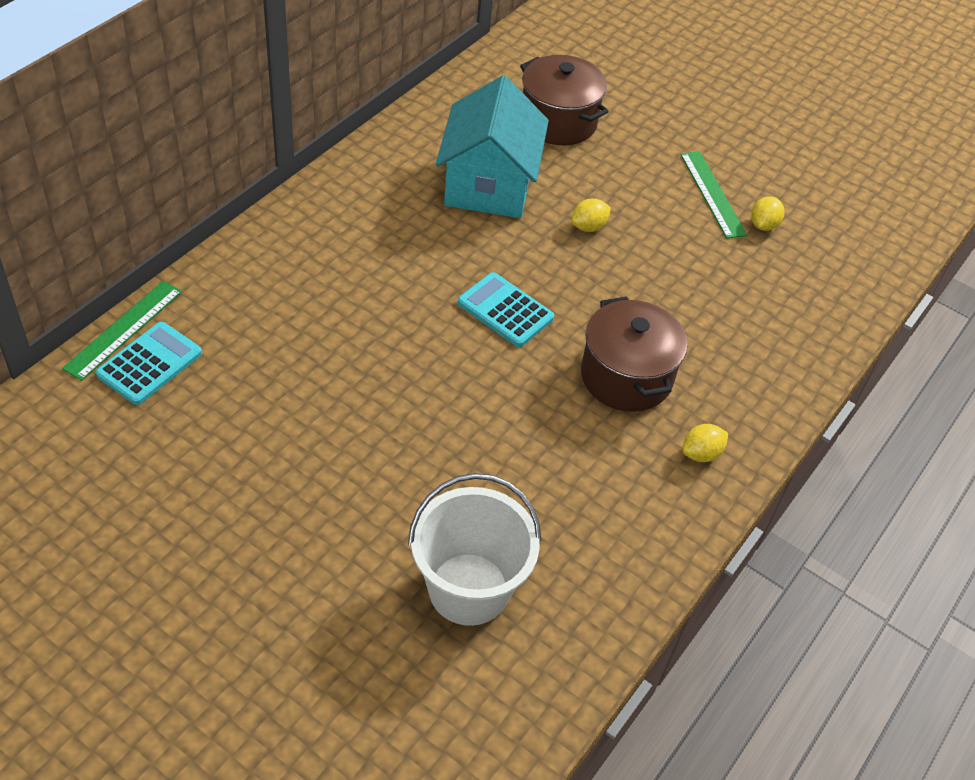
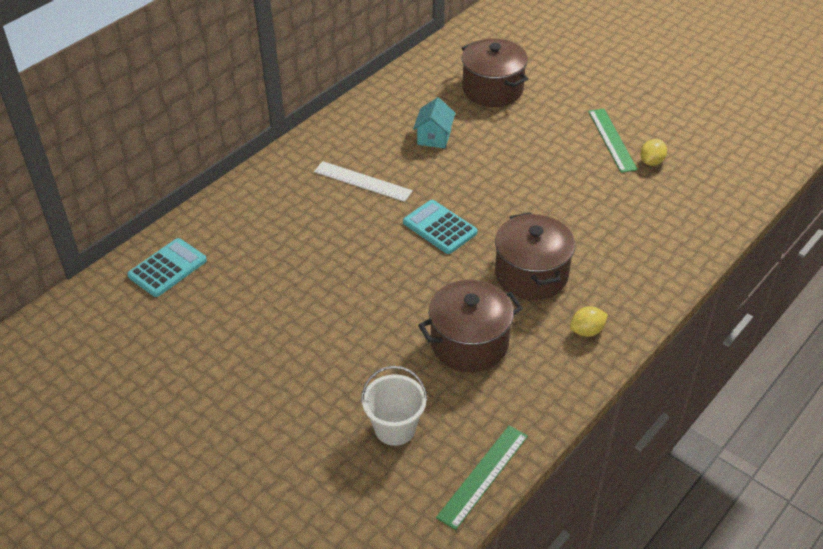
camera: 10 degrees right, 5 degrees down
green ruler [62,281,182,381] -> green ruler moved to [436,425,528,530]
white bucket [408,473,541,626] -> white bucket [361,366,427,446], size x0.66
turquoise house [436,76,549,218] -> turquoise house [413,97,456,148], size x0.48
yellow lemon [571,198,611,232] -> none
none -> white ruler [314,161,413,202]
none -> brown pot [418,280,523,372]

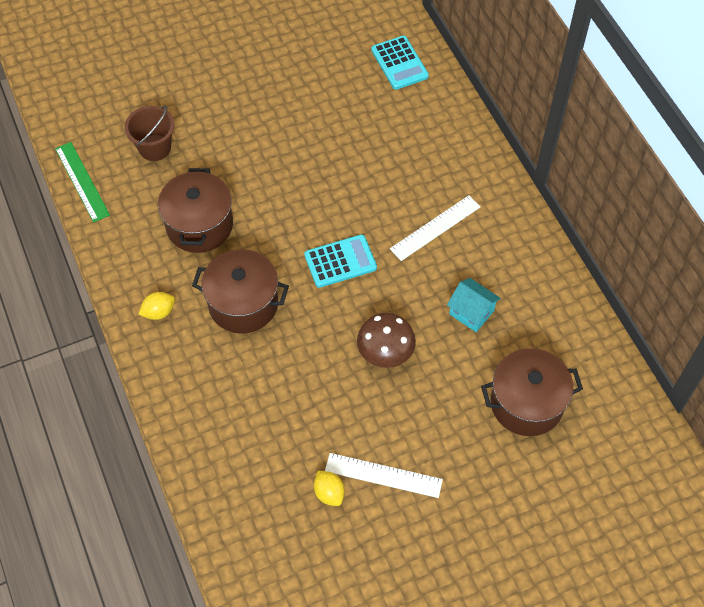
camera: 115 degrees right, 15 degrees up
white bucket [361,366,427,446] -> brown bucket [125,106,174,161]
yellow lemon [570,306,608,337] -> yellow lemon turned 60 degrees clockwise [138,292,175,320]
green ruler [588,109,638,173] -> white ruler [325,453,443,498]
none -> brown mushroom [357,313,416,368]

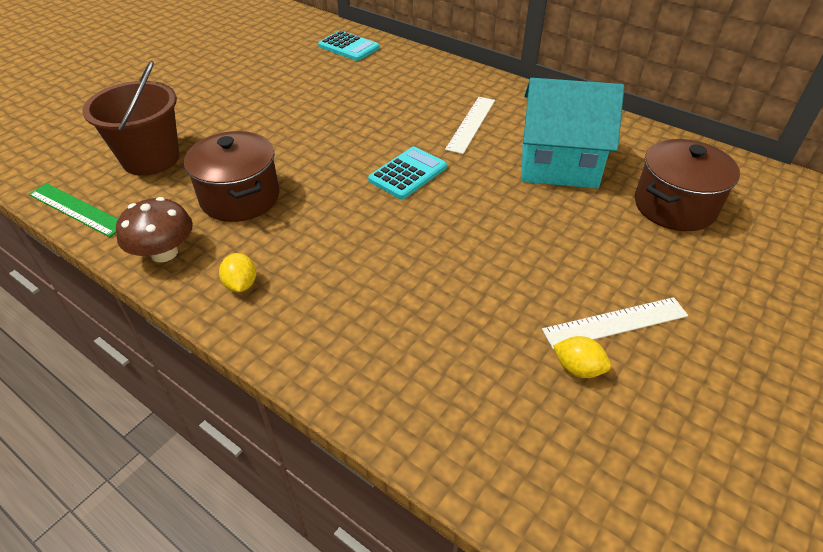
camera: 30 degrees left, 15 degrees down
brown bucket [125,106,174,161] -> brown bucket [82,61,179,176], size x1.51
yellow lemon [138,292,175,320] -> yellow lemon turned 45 degrees counterclockwise [219,253,256,292]
brown pot [192,249,289,334] -> none
brown mushroom [357,313,416,368] -> brown mushroom moved to [116,197,193,262]
turquoise house [447,278,501,332] -> turquoise house [522,78,624,188], size x2.09

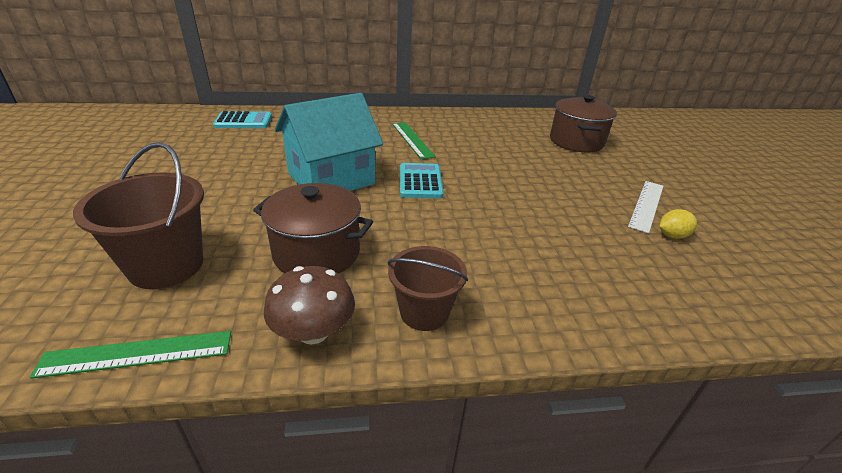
camera: 45 degrees left, 10 degrees down
yellow lemon [219,253,256,292] -> brown bucket [388,246,468,331]
white ruler [445,97,495,154] -> green ruler [392,122,436,159]
turquoise house [522,78,624,188] -> turquoise house moved to [275,93,383,191]

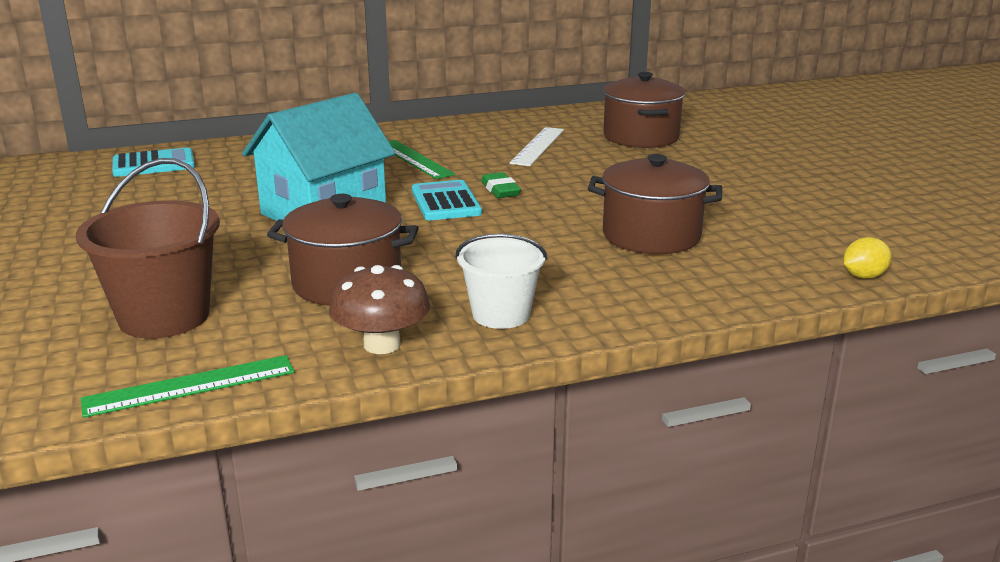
camera: 10 degrees left, 10 degrees down
brown bucket [388,246,468,331] -> white bucket [455,234,547,329]
white ruler [628,181,663,234] -> white ruler moved to [510,127,564,166]
yellow lemon [659,209,697,239] -> yellow lemon moved to [843,237,892,279]
none -> green eraser [481,172,521,198]
none -> brown pot [588,154,722,254]

